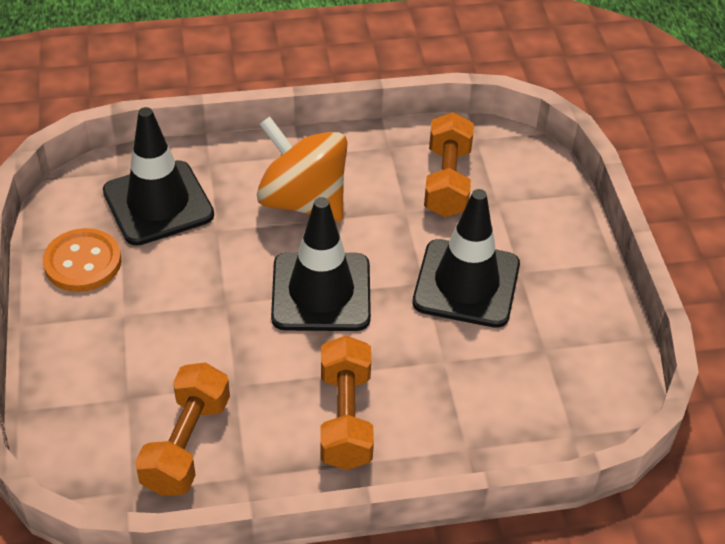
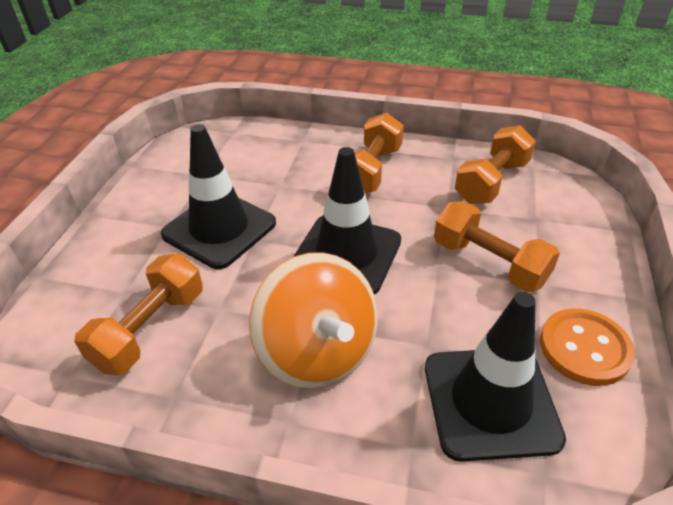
camera: 155 degrees left, 5 degrees down
none -> orange dumbbell [434,201,560,292]

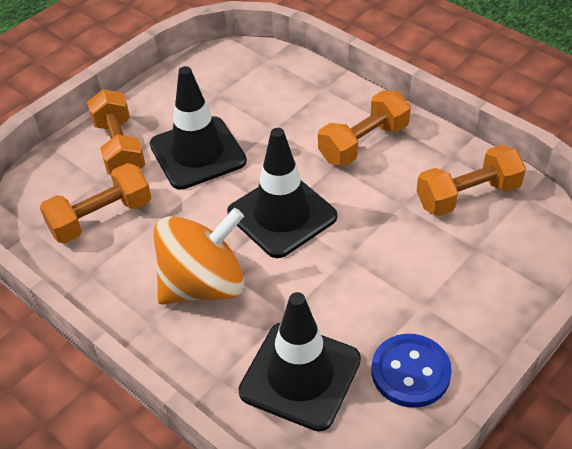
camera: 30 degrees right, 5 degrees up
orange spinning top [249,252,378,389] -> orange spinning top turned 120 degrees counterclockwise [154,208,244,305]
orange dumbbell [434,201,560,292] -> orange dumbbell moved to [87,89,145,175]
orange button [540,308,635,386] -> blue button [371,334,452,408]

